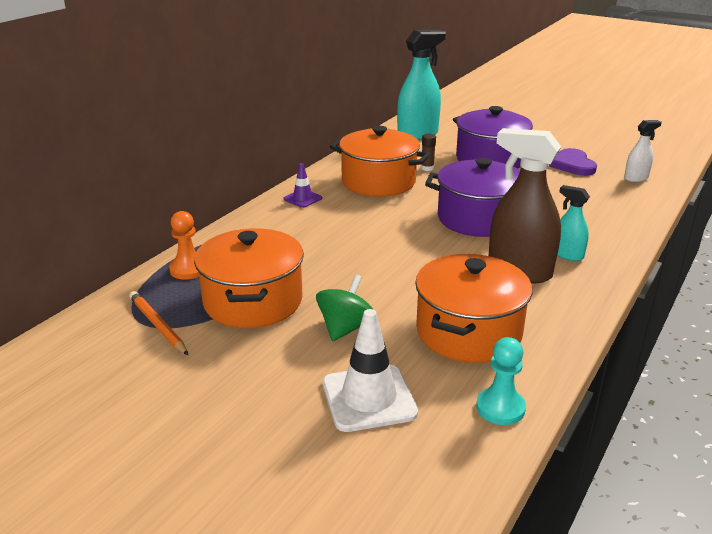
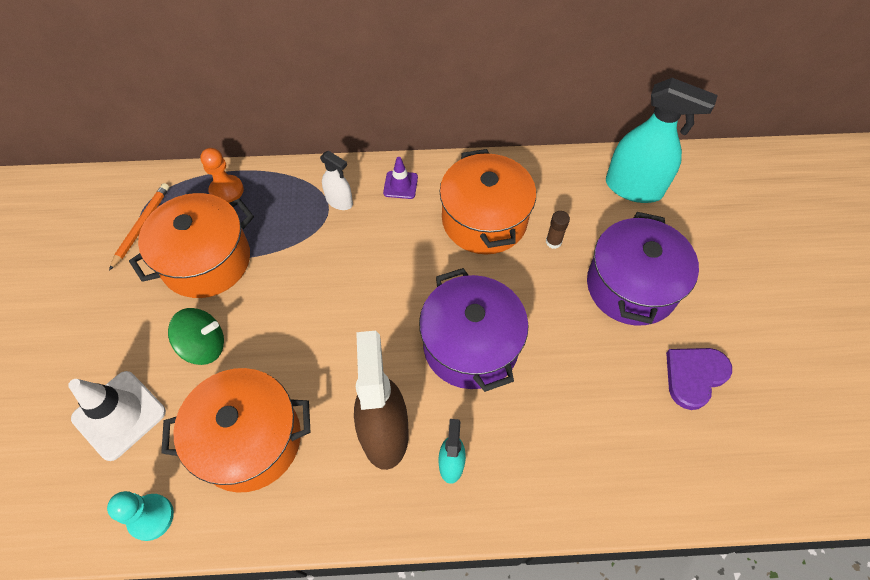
camera: 55 degrees right, 30 degrees up
white spray bottle [624,120,662,182] -> white spray bottle moved to [320,151,353,210]

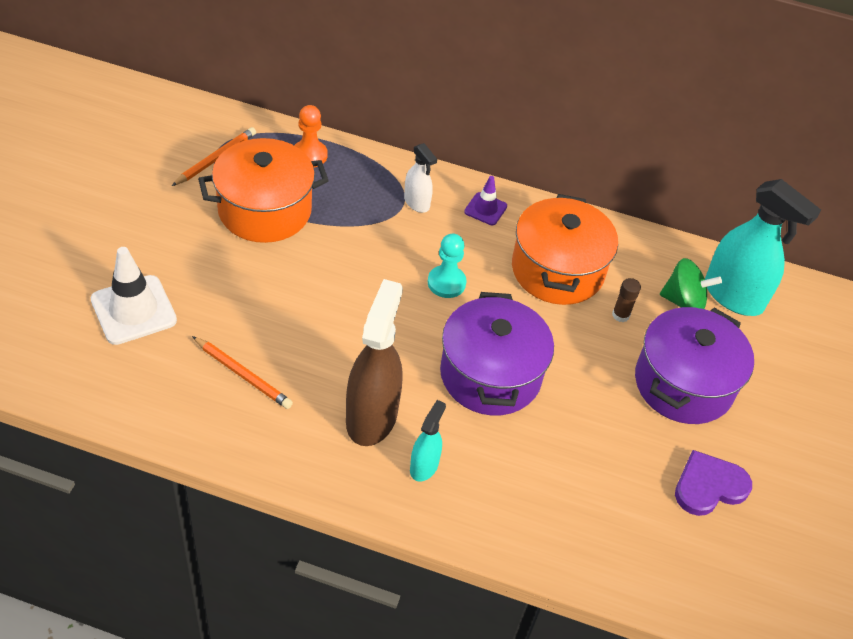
camera: 15 degrees right, 10 degrees down
turquoise pawn [107,491,174,541] -> turquoise pawn moved to [428,234,466,298]
orange pot [161,368,311,493] -> orange pencil [192,336,293,409]
green spinning top [168,308,224,365] -> green spinning top moved to [660,258,722,309]

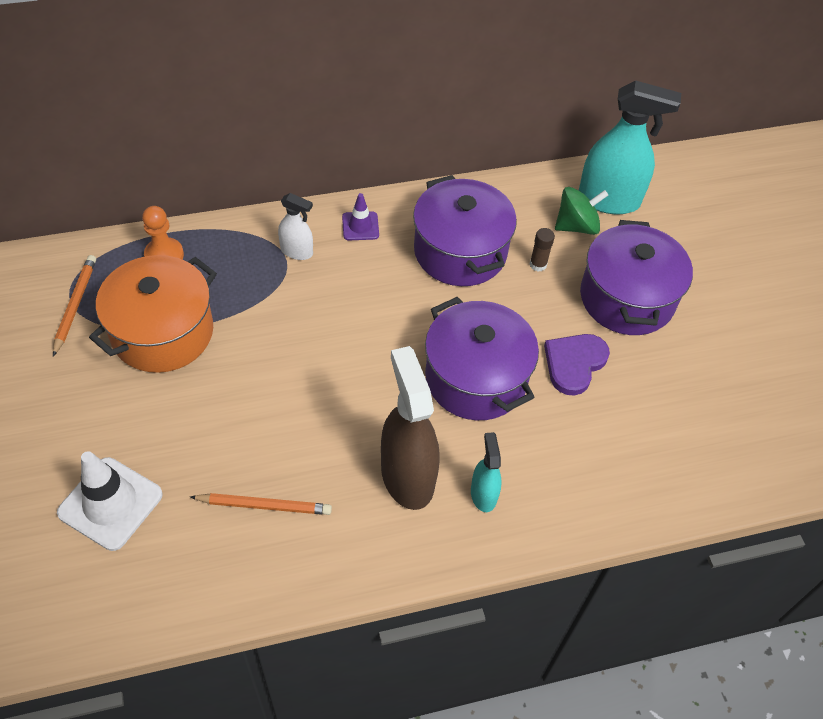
camera: 30 degrees left, 5 degrees up
turquoise pawn [428,234,466,298] -> none
orange pot [512,194,618,305] -> purple pot [413,175,517,286]
purple heart [675,450,752,516] -> purple heart moved to [544,334,610,396]

